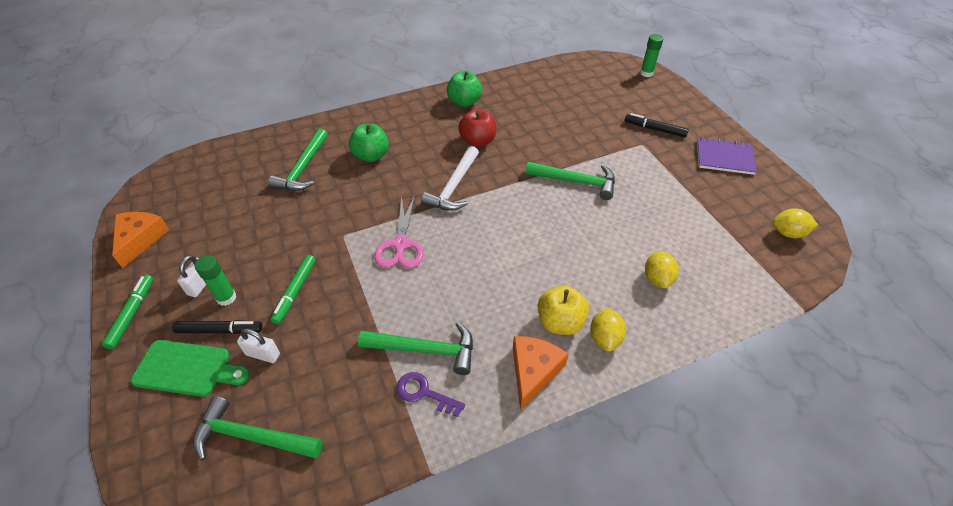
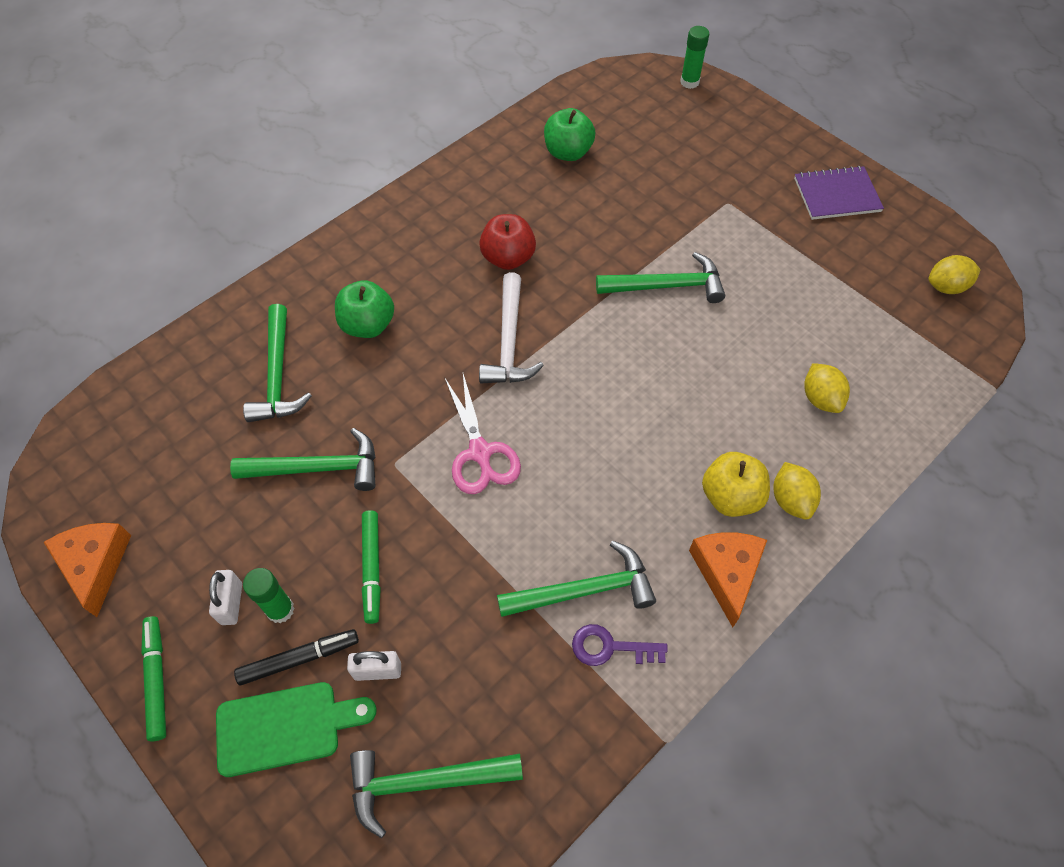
camera: 20 degrees left, 10 degrees up
green apple [447,71,482,107] -> green apple moved to [544,108,596,161]
black marker [625,113,689,137] -> none
none -> green hammer [230,428,376,491]

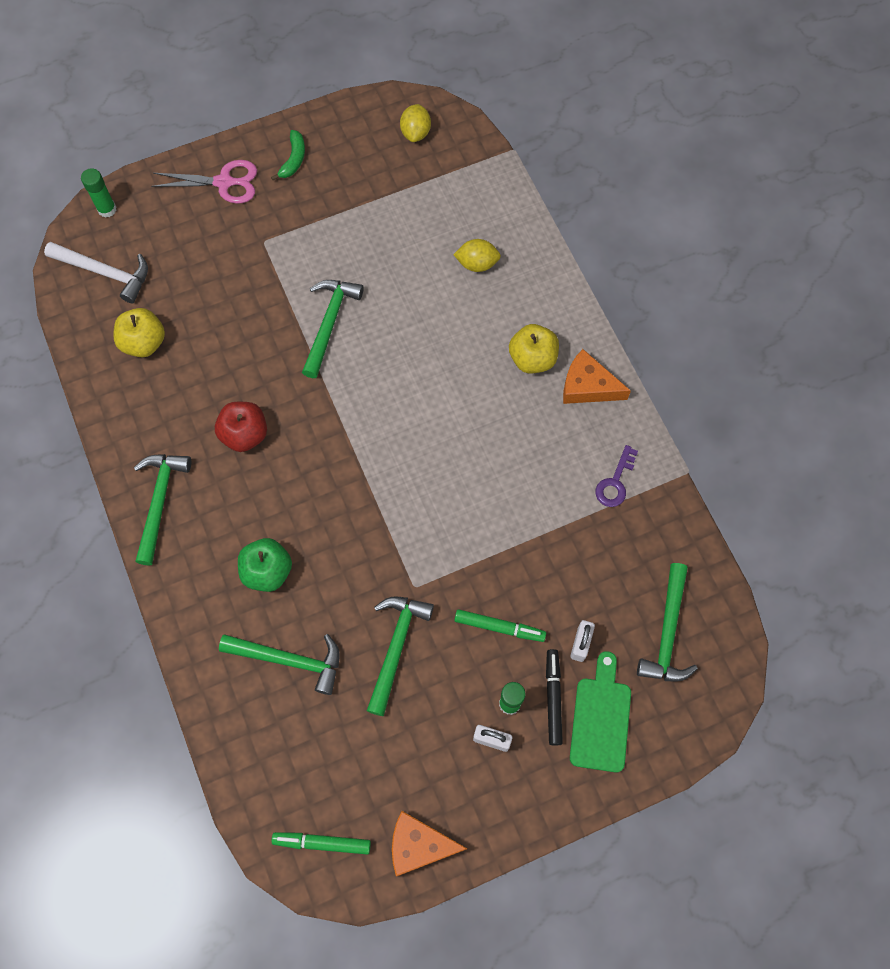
camera: 70 degrees left, 10 degrees up
green marker [141,616,166,741] -> green marker moved to [271,832,371,855]
pink scissors [445,374,521,494] -> pink scissors moved to [152,160,257,204]
white hammer [479,272,544,383] -> white hammer moved to [44,242,148,303]
green hammer [497,541,656,617] -> green hammer moved to [134,454,191,566]
green apple [544,108,596,161] -> yellow apple [113,308,165,357]
yellow lemon [774,462,821,520] -> none
purple notebook [794,166,884,220] -> green banana [271,130,305,180]

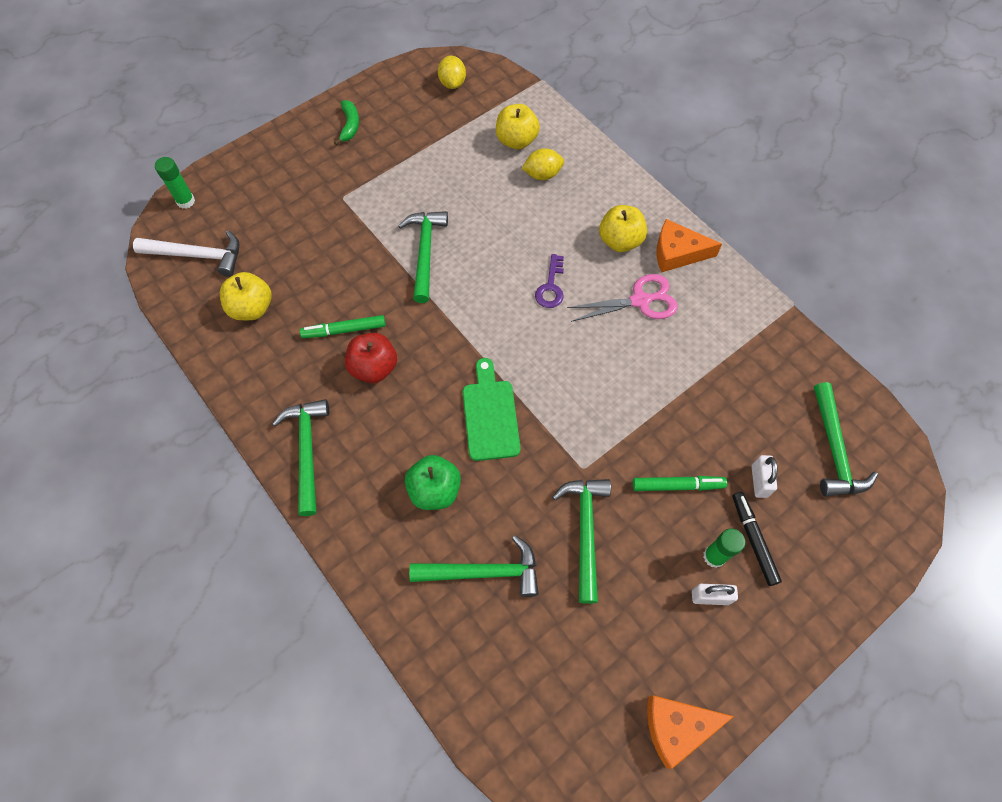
camera: 15 degrees left, 5 degrees down
pink scissors [152,160,257,204] -> pink scissors moved to [567,274,678,322]
green marker [271,832,371,855] -> green marker moved to [300,315,386,338]
green cutting board [570,651,631,773] -> green cutting board moved to [463,358,521,461]
purple key [595,445,638,507] -> purple key moved to [535,254,564,308]
none -> yellow apple [496,104,540,149]

